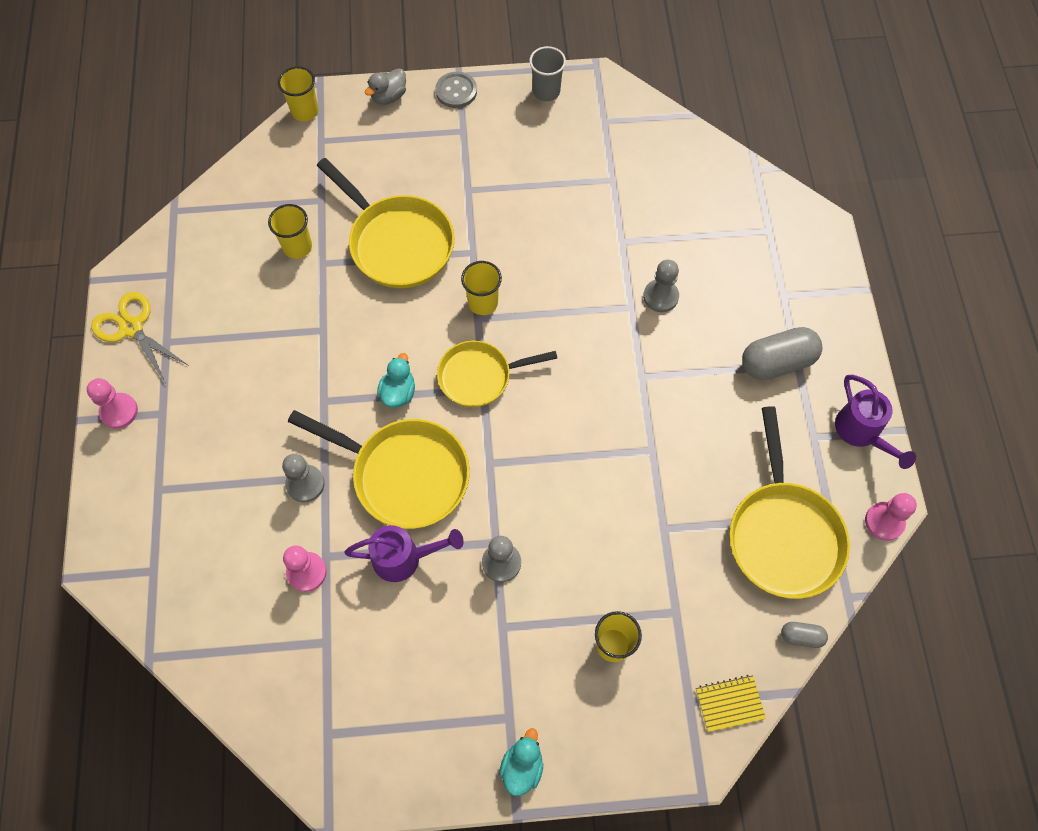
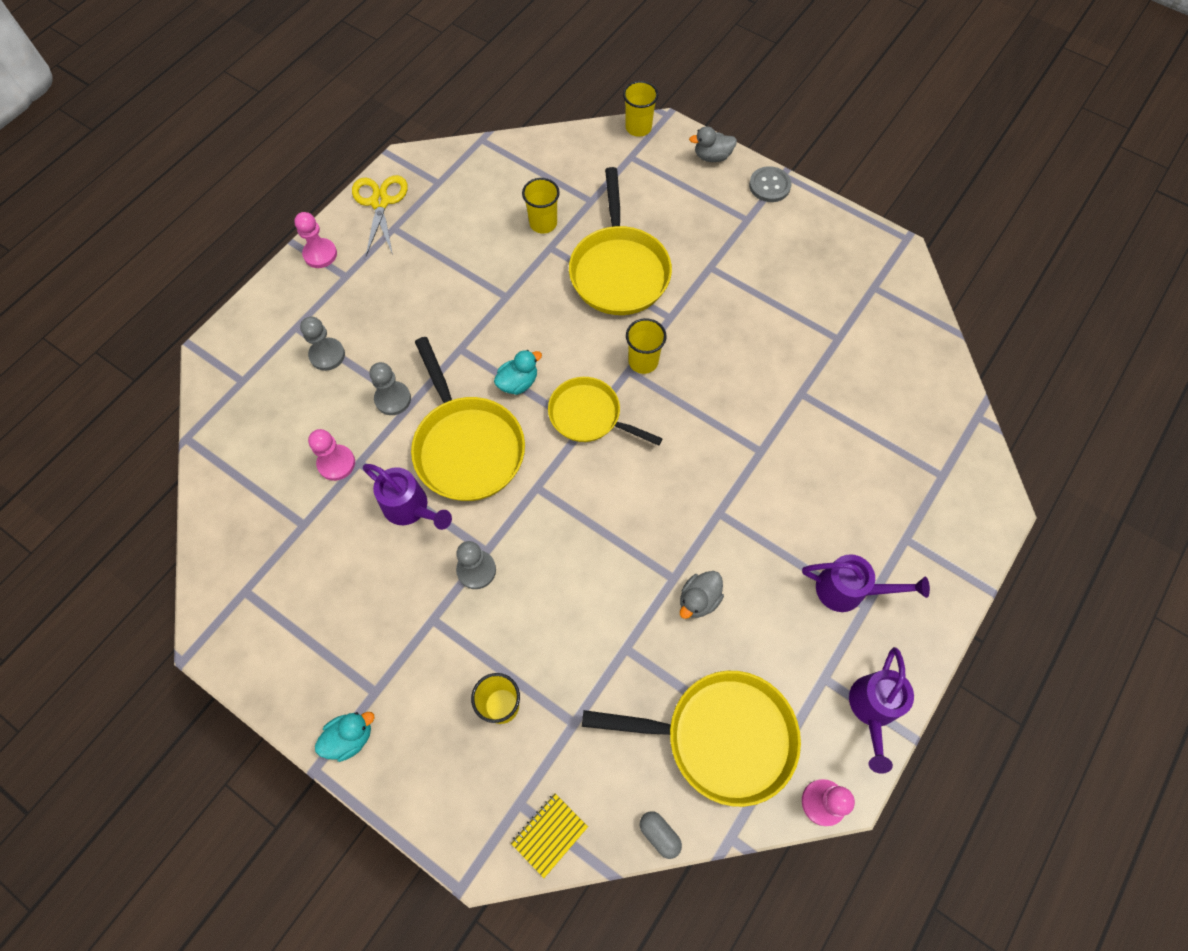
camera: 40 degrees right, 0 degrees up
grey cup [529,46,566,101] -> none
grey pawn [643,260,679,312] -> grey pawn moved to [300,316,345,371]
yellow notebook [696,675,766,732] -> yellow notebook turned 75 degrees counterclockwise [511,794,588,878]
yellow pan [729,406,850,599] -> yellow pan turned 120 degrees counterclockwise [582,671,801,807]
grey capsule [742,327,822,380] -> purple watering can [802,554,930,612]
none -> grey duck [680,571,724,619]

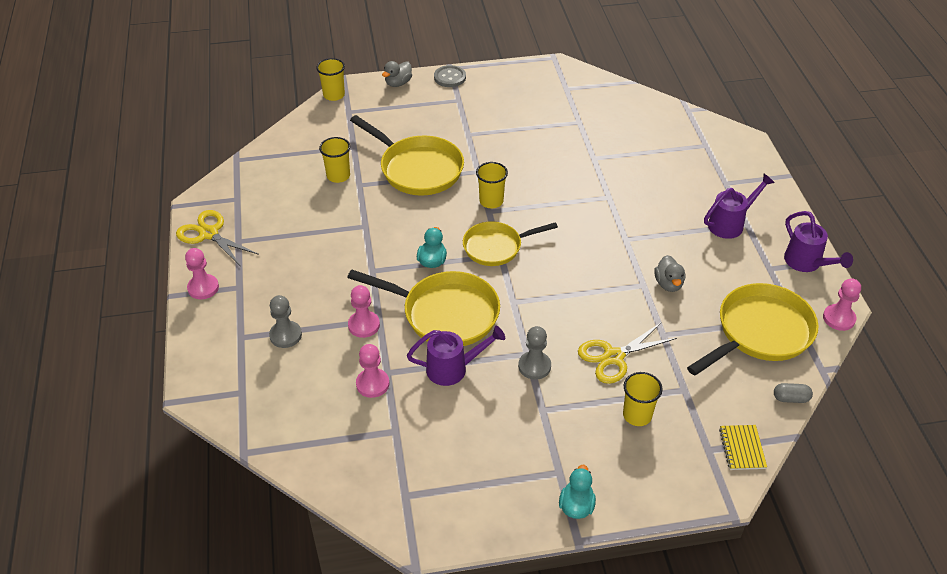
camera: 45 degrees left, 20 degrees down
grey pawn [370,362,411,415] -> pink pawn [348,285,380,338]
none -> yellow scissors [578,322,677,384]

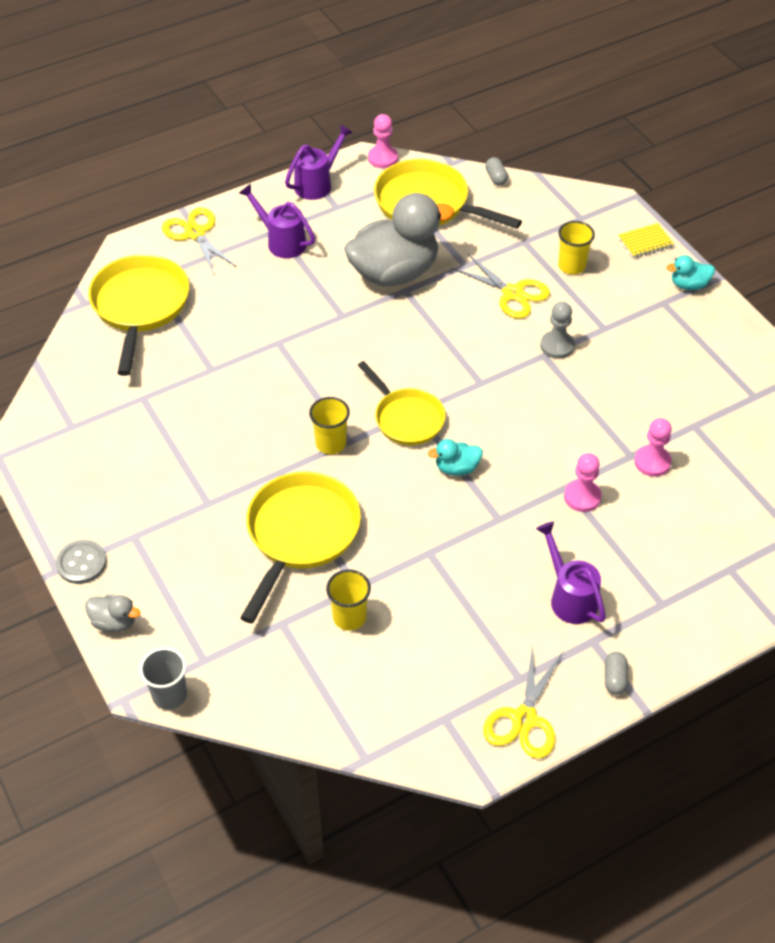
camera: 110 degrees left, 5 degrees up
pink pawn [185,248,219,300] -> grey capsule [605,652,628,695]
grey pawn [269,295,302,348] -> none
yellow cup [316,58,345,101] -> grey cup [140,647,187,710]
yellow pan [347,270,500,346] -> yellow pan moved to [88,254,189,376]
purple watering can [407,326,505,386] -> purple watering can moved to [536,522,606,624]
grey duck [654,255,685,292] -> grey duck [344,193,454,286], size x2.33
yellow notebook [719,425,767,470] -> yellow notebook moved to [618,223,674,258]
none -> yellow scissors [162,207,237,274]

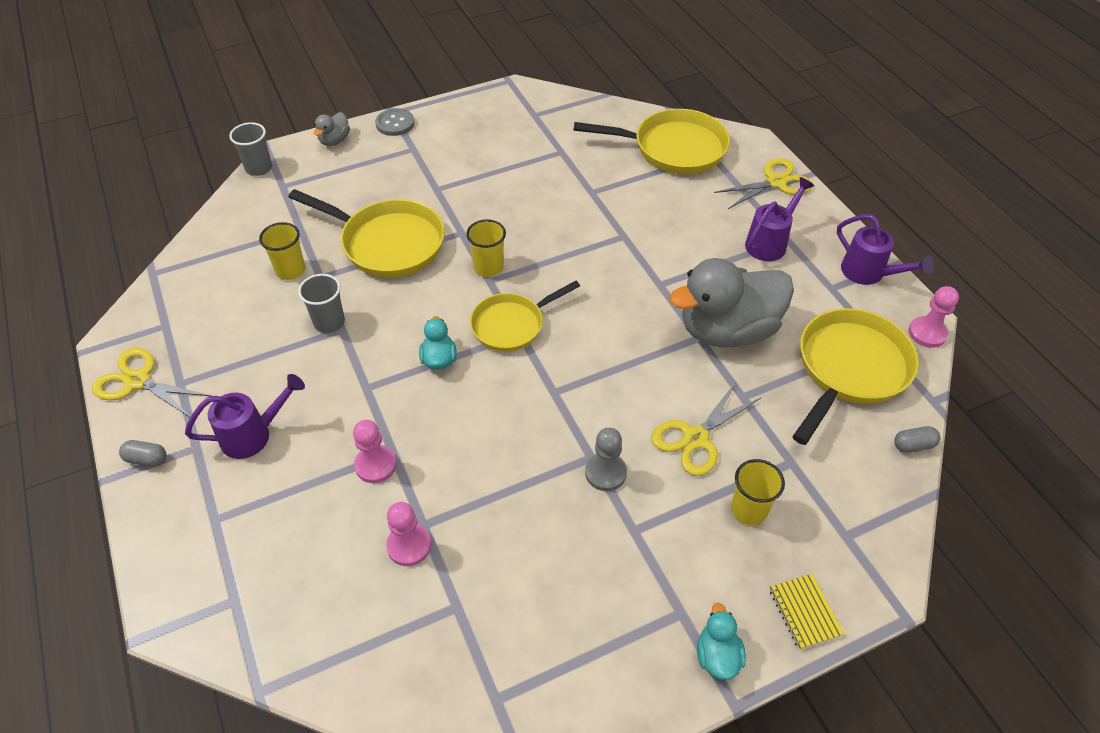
camera: 95 degrees right, 0 degrees up
grey duck [344,193,454,286] -> grey duck turned 90 degrees clockwise [669,258,794,347]
none -> grey cup [298,274,345,333]

